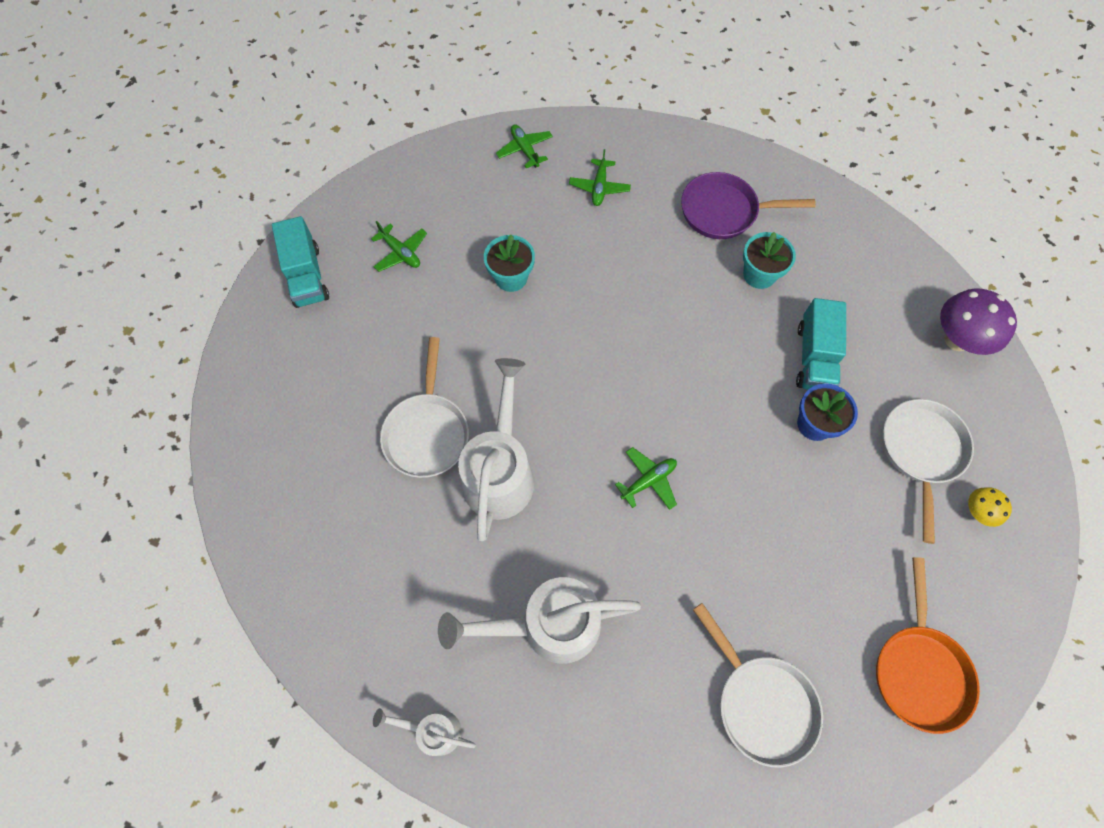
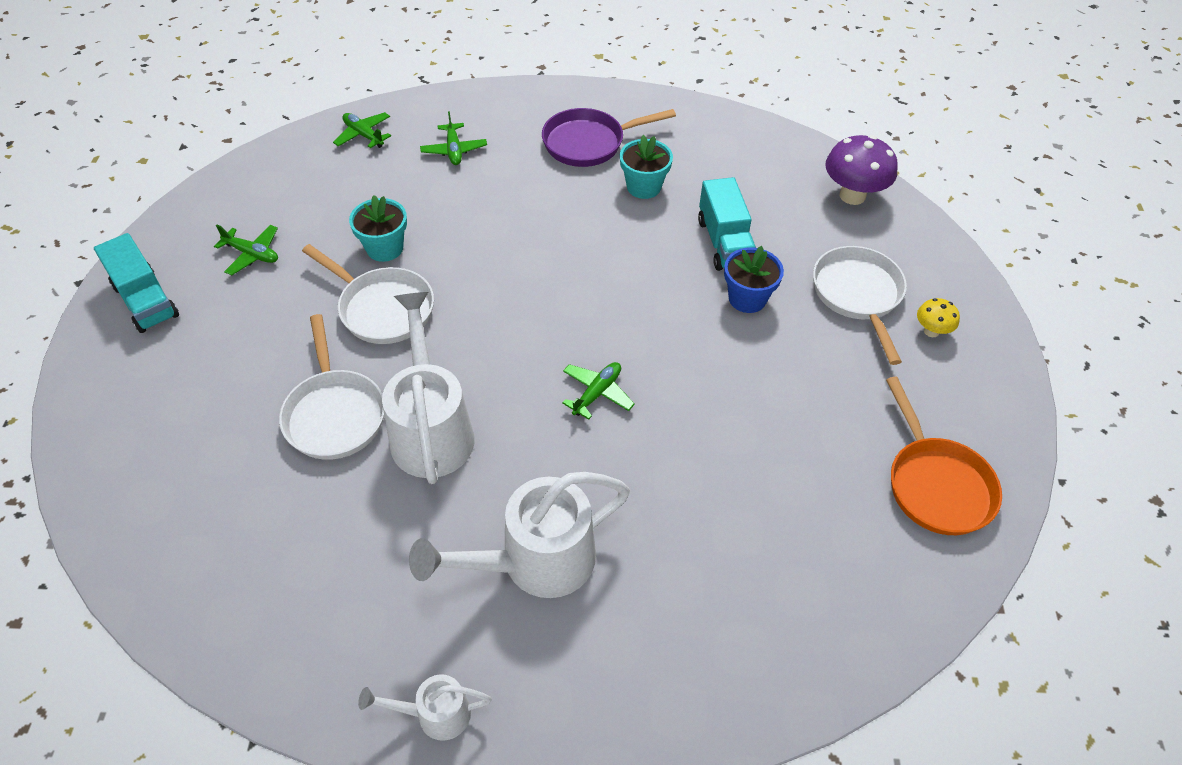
camera: 20 degrees left, 15 degrees down
white pan [693,603,823,768] -> white pan moved to [302,244,434,344]

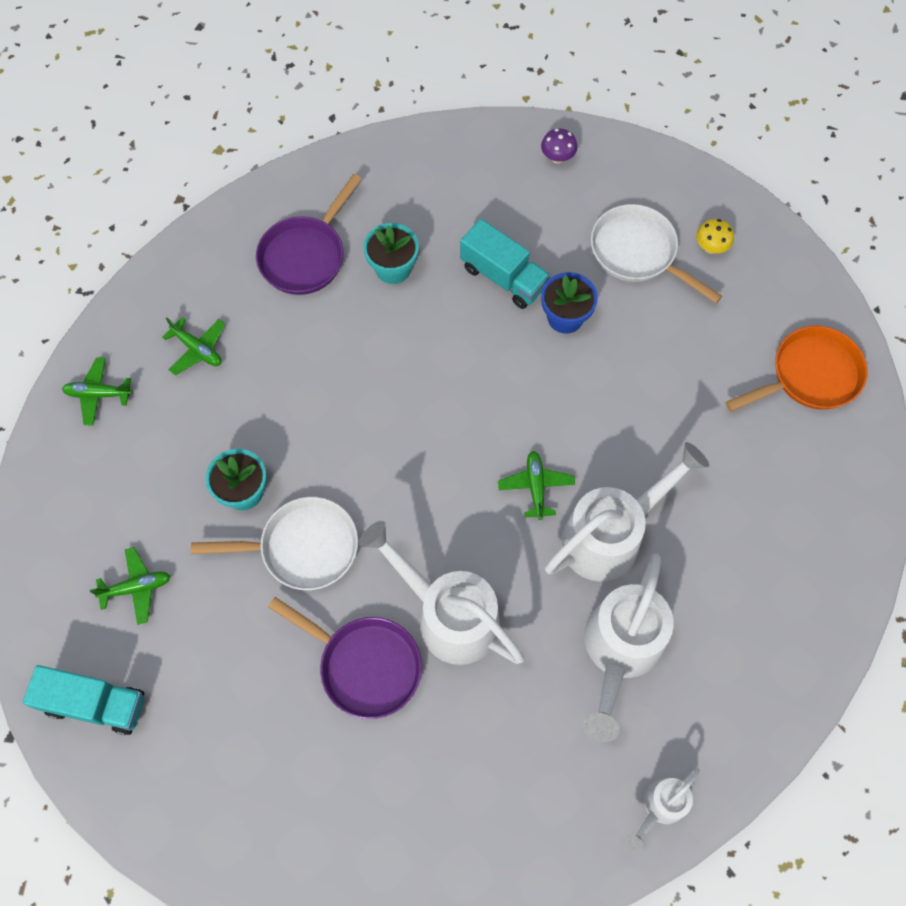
camera: 40 degrees left, 15 degrees up
white pan [279,314,384,460] -> purple pan [268,597,422,719]
purple mushroom [825,135,898,205] -> purple mushroom [541,129,577,164], size x0.53
orange pan [886,377,1002,535] -> orange pan turned 60 degrees counterclockwise [725,326,868,412]
none -> white watering can [545,442,709,582]

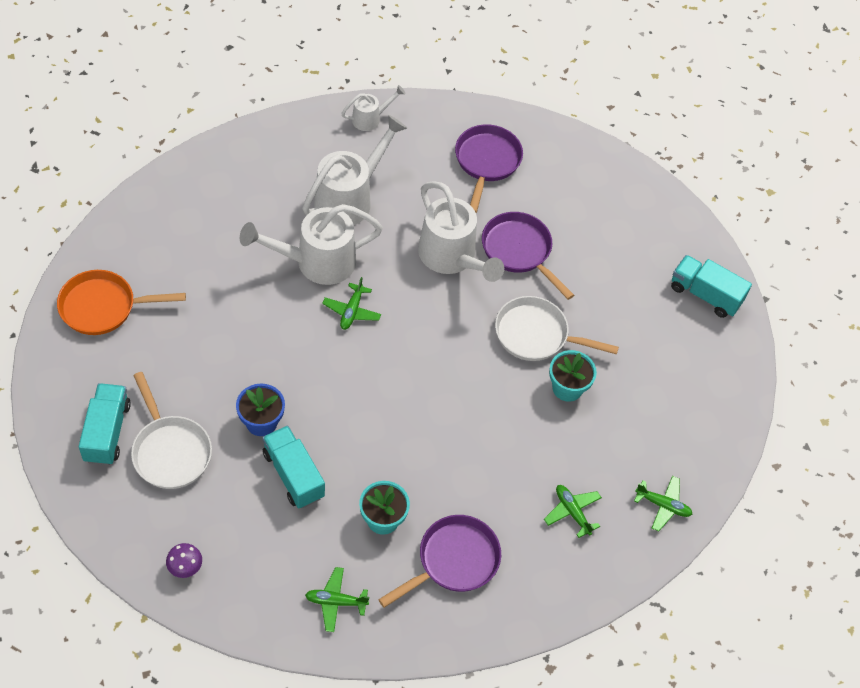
camera: 165 degrees left, 10 degrees down
green plane [90,547,170,625] -> green plane moved to [305,567,369,632]
yellow mushroom [696,219,734,254] -> turquoise truck [79,383,131,465]
none -> purple pan [455,124,523,213]

